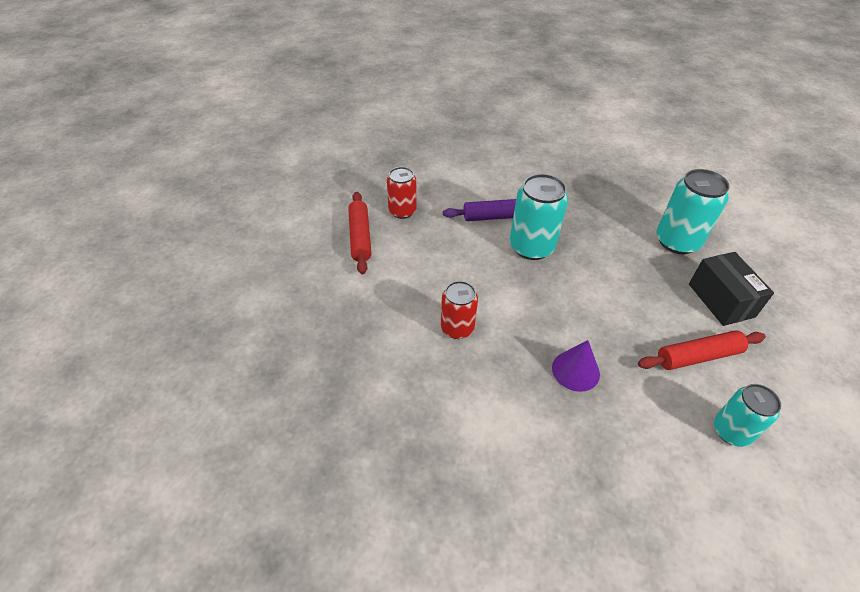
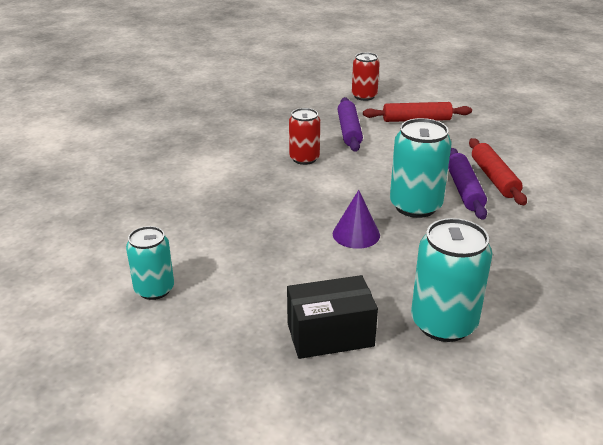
camera: 95 degrees right, 15 degrees down
red can [387,167,417,219] -> red can moved to [352,52,380,101]
purple cone [552,340,600,392] -> purple cone moved to [333,190,380,249]
red rolling pin [638,330,766,370] -> red rolling pin moved to [469,138,527,205]
none -> purple rolling pin [338,97,363,152]

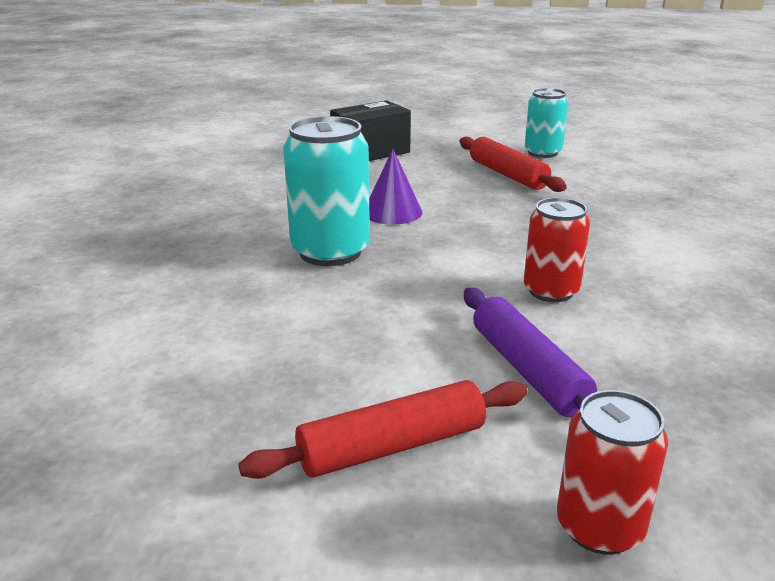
camera: 160 degrees right, 5 degrees down
turquoise can [411,218,492,342] -> none
purple rolling pin [448,148,487,220] -> none
red rolling pin [469,138,527,205] -> red rolling pin moved to [460,137,567,192]

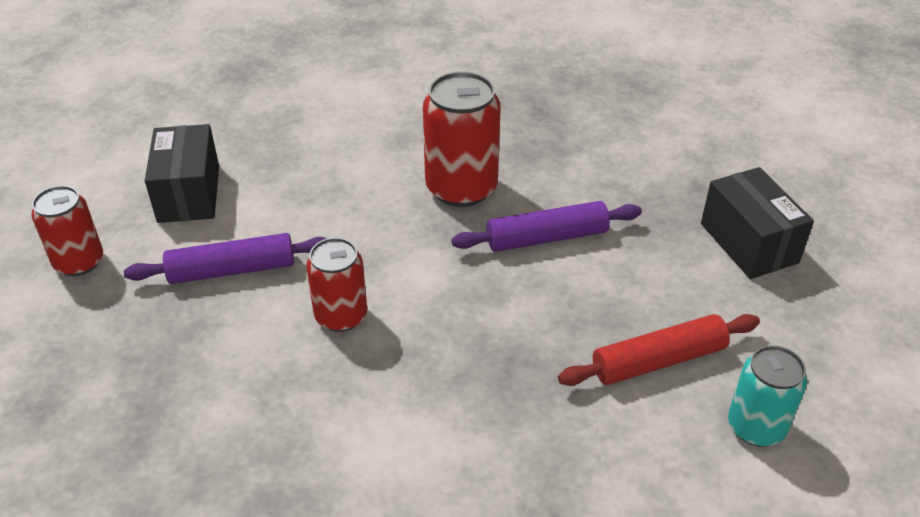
camera: 100 degrees right, 15 degrees up
red rolling pin [238,380,528,479] -> black box [145,124,219,223]
turquoise can [283,116,370,266] -> red can [423,71,501,207]
purple cone [369,149,422,225] -> purple rolling pin [451,201,642,252]

